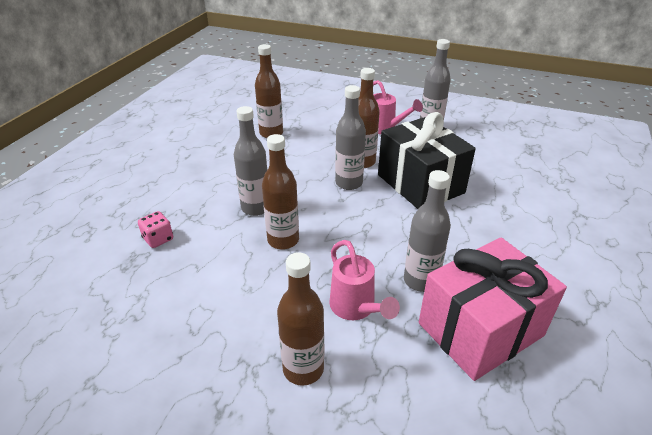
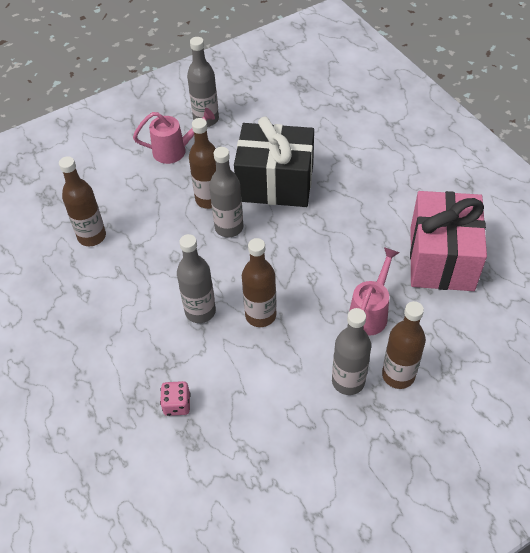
camera: 50 degrees left, 15 degrees up
pink watering can [329,240,400,320] -> pink watering can turned 75 degrees counterclockwise [349,247,399,336]
grey bottle [404,170,451,292] -> grey bottle moved to [332,308,371,395]

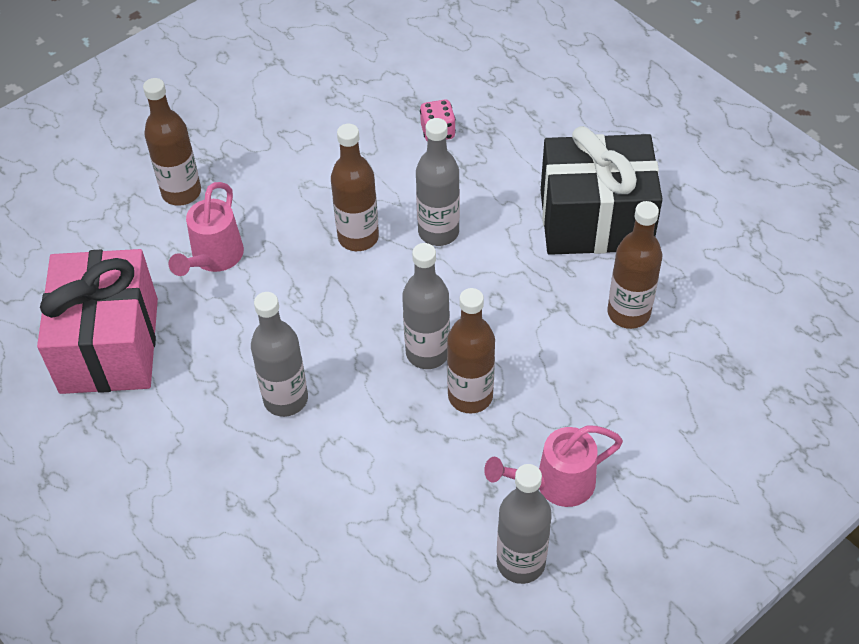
camera: 170 degrees right, 0 degrees up
black gift [234,117,314,207] -> black gift moved to [541,126,663,255]
grey bottle [332,308,371,395] -> grey bottle moved to [251,292,308,417]

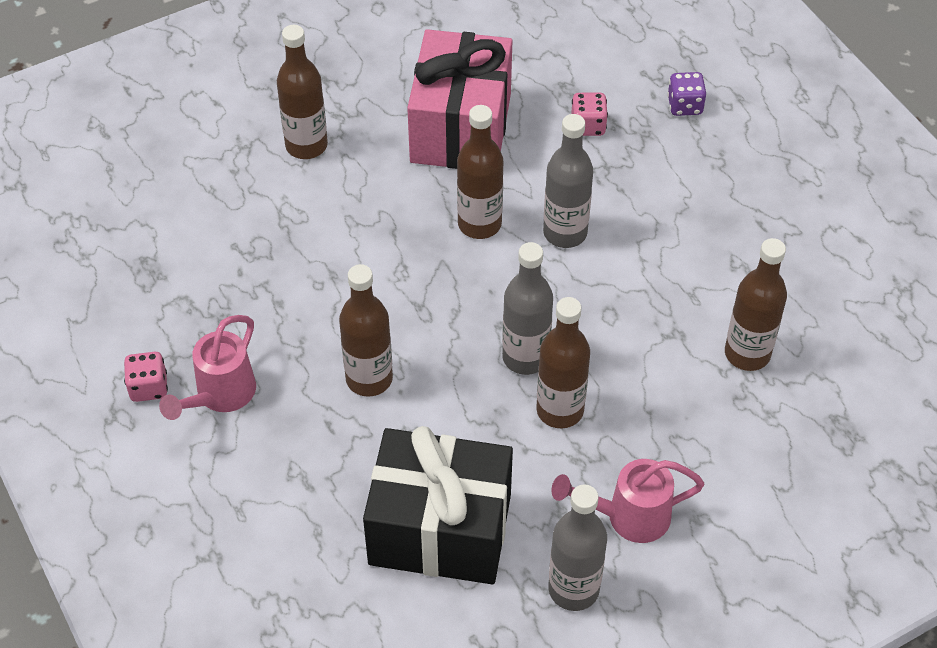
camera: 10 degrees right, 0 degrees up
pink gift [37,249,158,394] -> pink gift moved to [407,29,512,169]
pink watering can [169,182,244,276] -> pink watering can moved to [159,315,256,420]
grey bottle [251,292,308,417] -> brown bottle [339,264,393,397]
black gift [541,126,663,255] -> black gift moved to [363,426,513,584]
none -> pink dice [124,352,168,402]
none -> purple dice [667,72,706,116]

